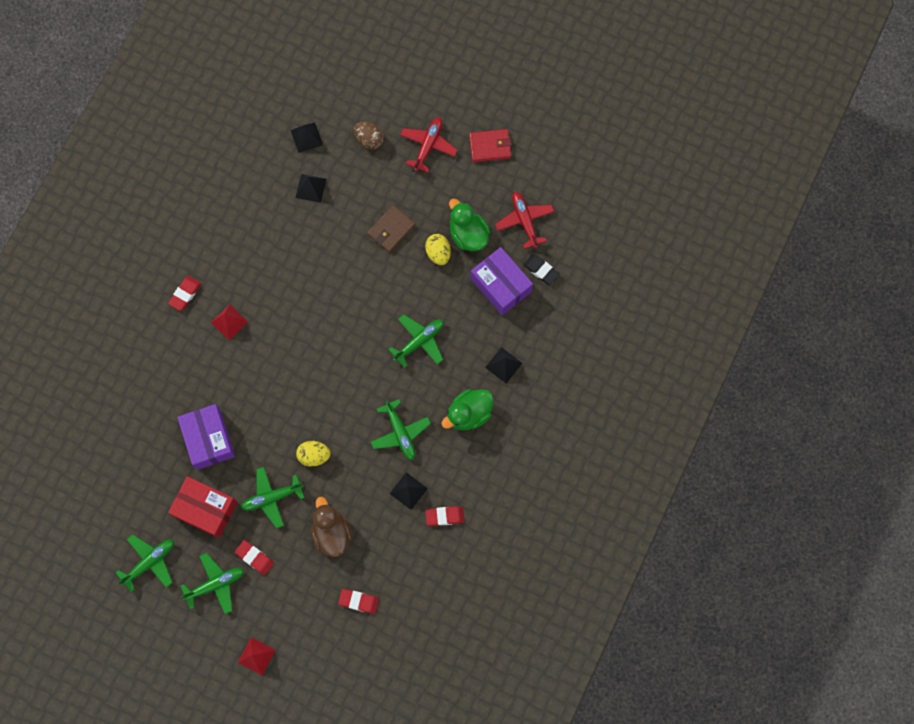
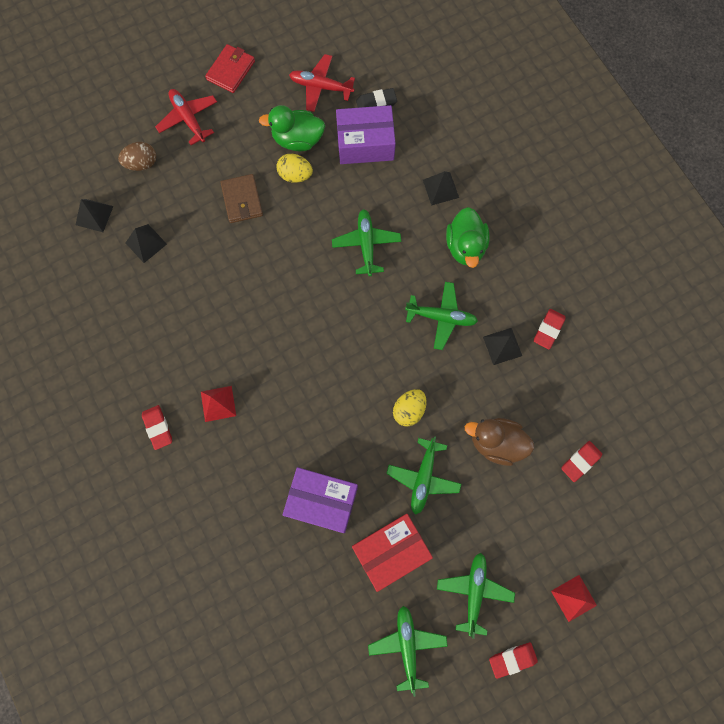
camera: 55 degrees left, 0 degrees up
red eraser [235,540,274,575] -> red eraser moved to [489,642,538,679]

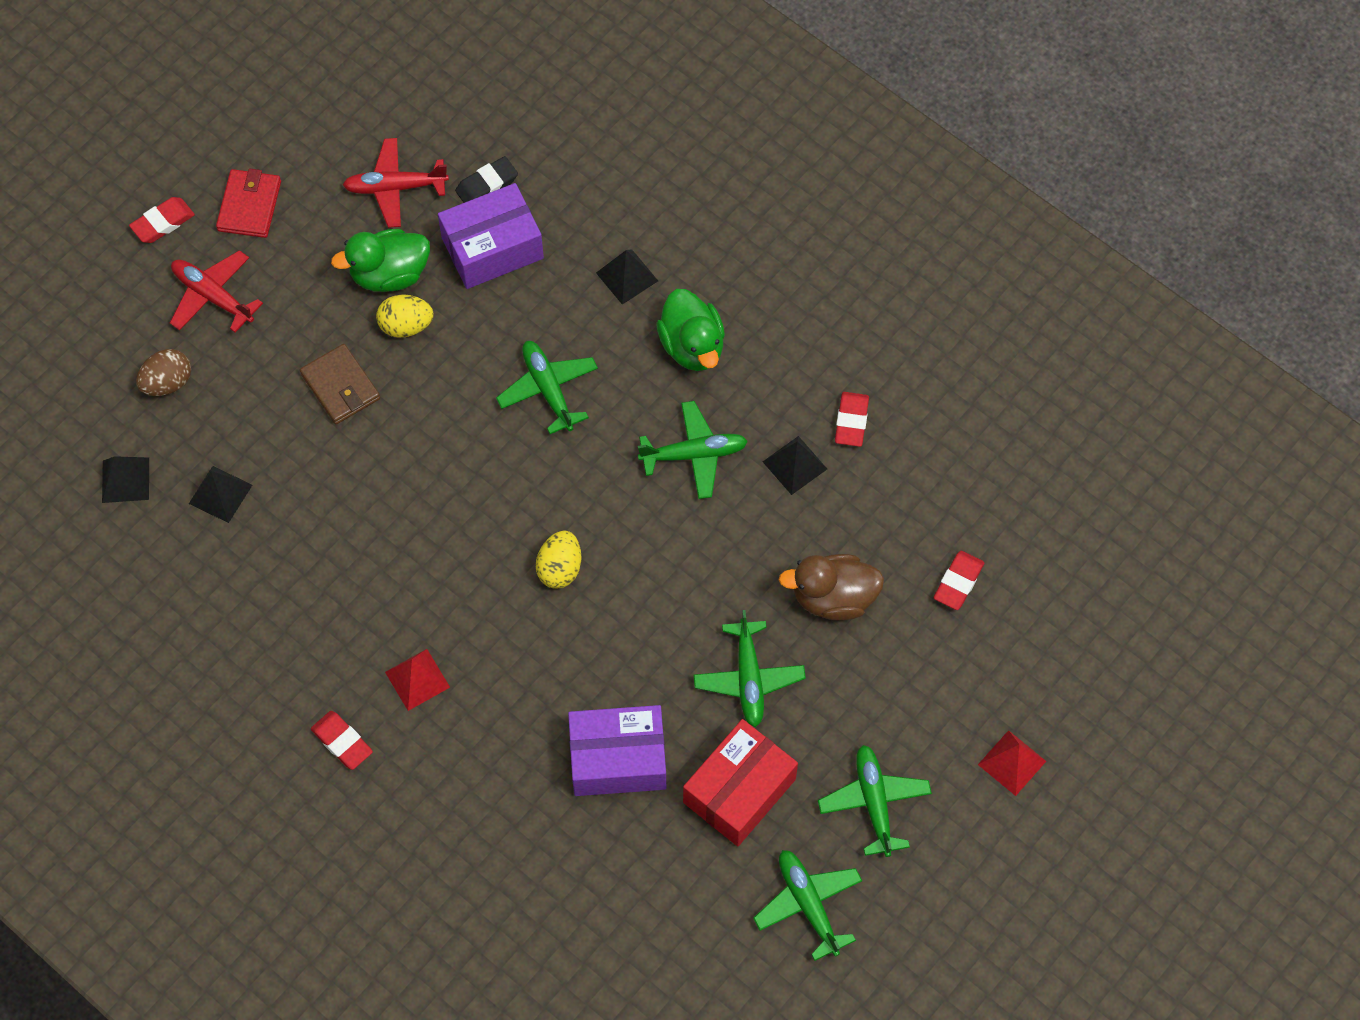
camera: 20 degrees left, 10 degrees down
yellow egg [393,389,427,427] -> yellow egg moved to [536,531,582,589]
red eraser [489,642,538,679] -> red eraser moved to [129,197,195,243]

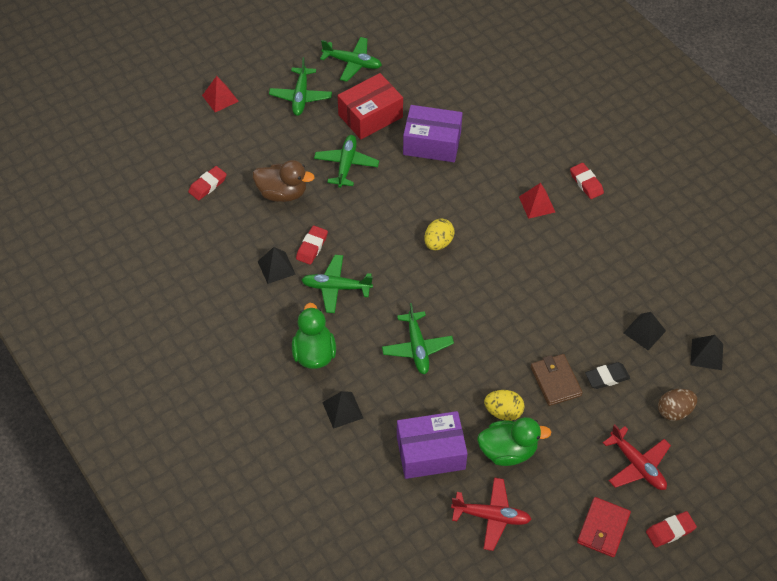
camera: 165 degrees left, 10 degrees down
black eraser [455,156,518,203] -> black eraser moved to [585,362,630,389]
green plane [753,850,862,961] -> green plane turned 60 degrees counterclockwise [320,37,382,82]
red eraser [835,392,869,447] -> red eraser moved to [296,226,328,265]

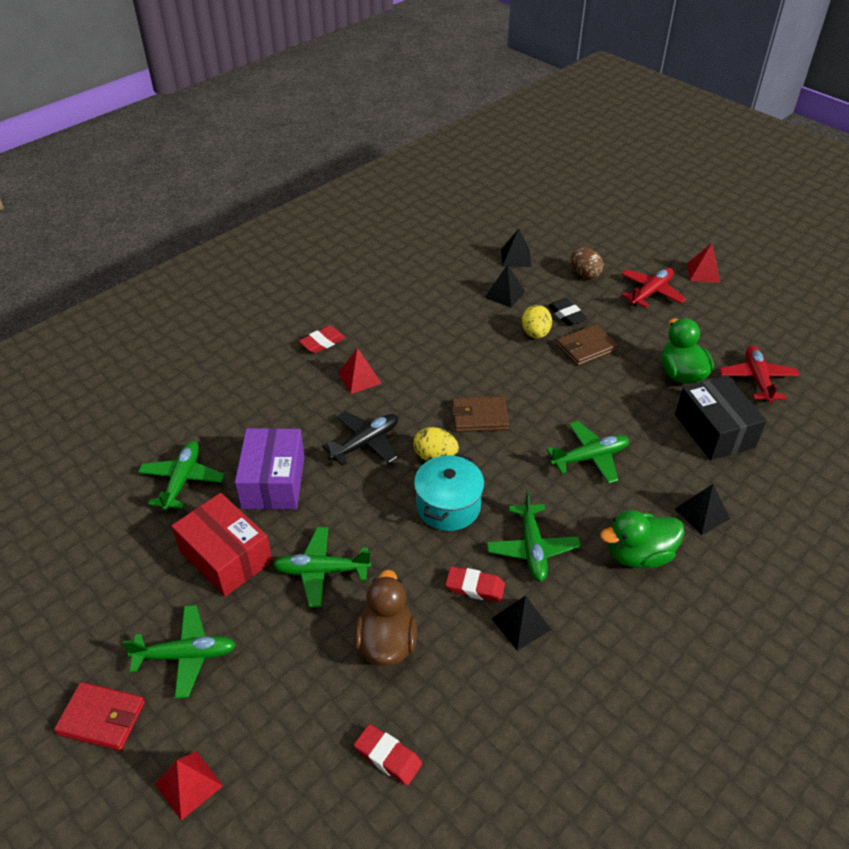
camera: 100 degrees left, 10 degrees down
green plane [320,37,382,82] -> green plane moved to [138,441,225,511]
purple box [397,411,468,479] -> black box [675,376,767,460]
yellow egg [484,390,525,421] -> yellow egg moved to [522,305,552,339]
red wallet [577,497,631,557] -> red wallet moved to [54,682,145,751]
red eraser [646,511,697,548] -> red pyramid [687,243,720,283]
none -> black plane [322,411,398,466]
none -> turquoise pot [414,454,484,531]
none -> brown wallet [452,396,509,432]

